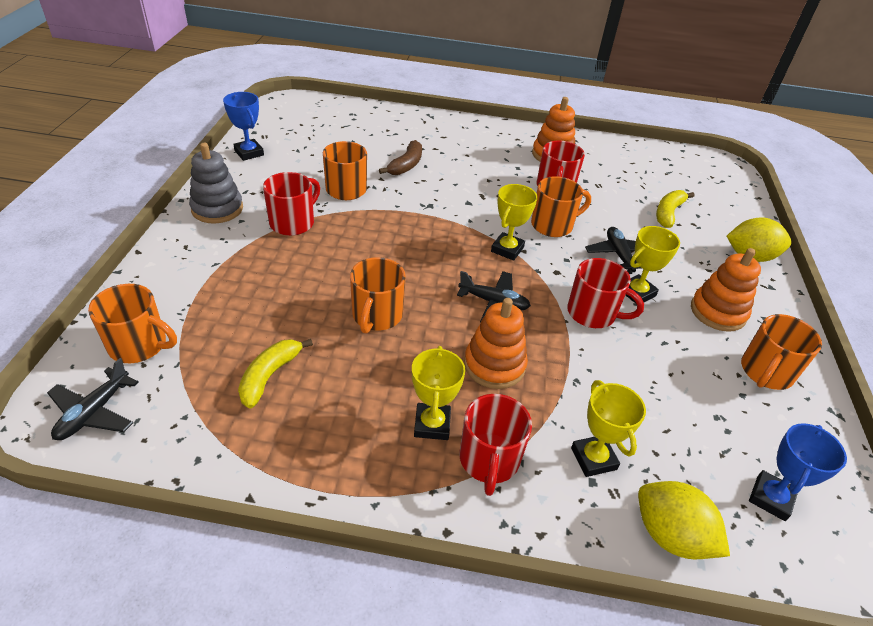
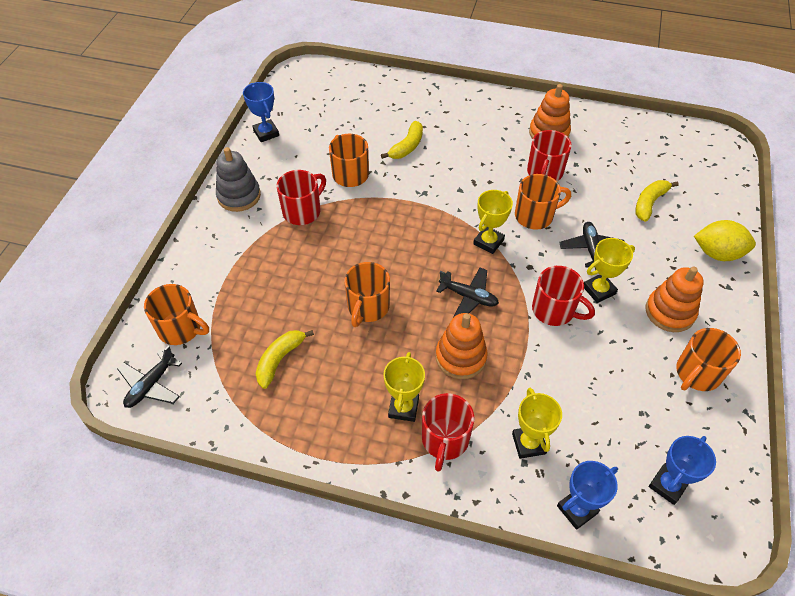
camera: 10 degrees right, 10 degrees up
brown banana [379,140,422,175] -> yellow banana [381,121,423,159]
yellow lemon [638,481,730,559] -> blue trophy [557,461,618,530]

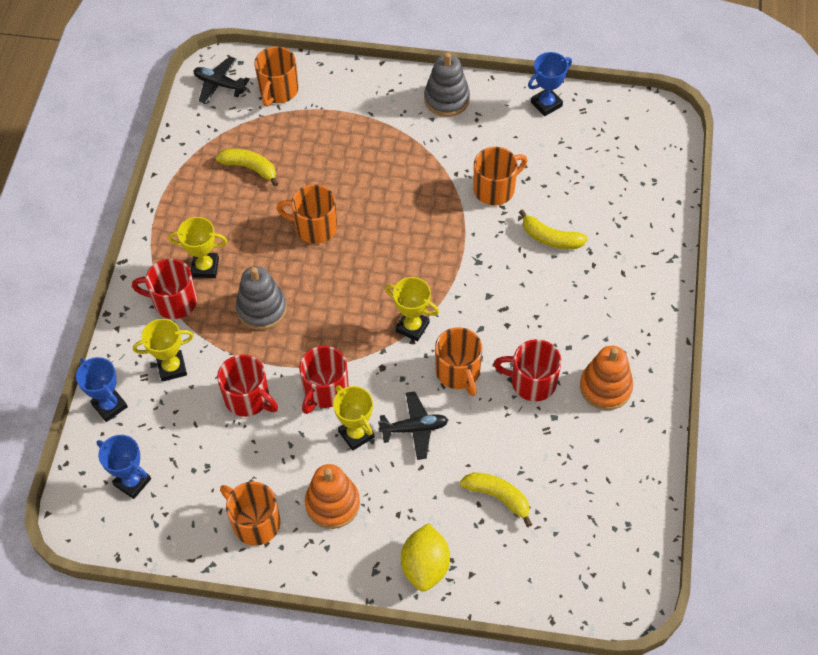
camera: 85 degrees right, 5 degrees up
red mug [276,170,326,225] -> red mug moved to [217,355,278,417]
orange stacking toy [435,313,488,379] -> grey stacking toy [236,266,287,330]
black plane [436,268,499,317] -> none

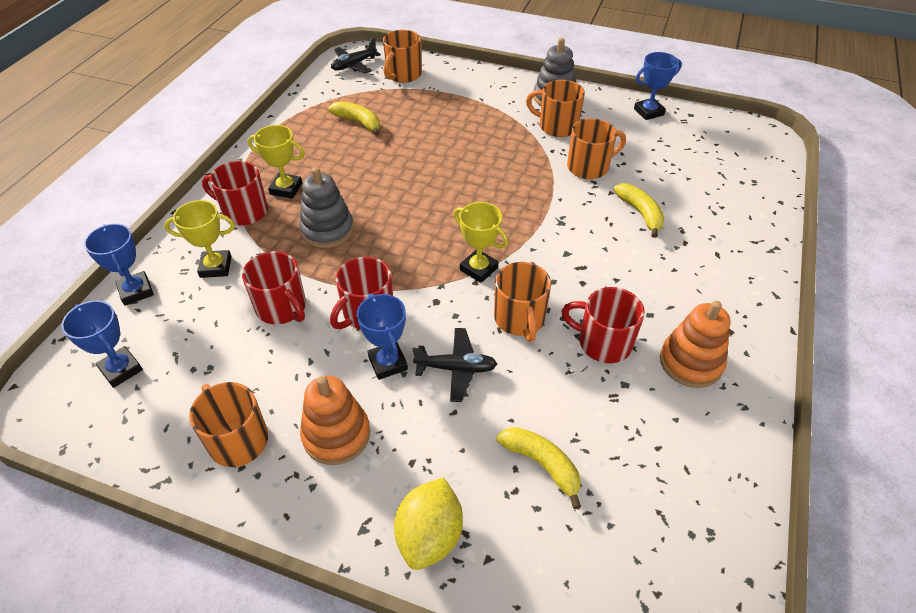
camera: 10 degrees right, 10 degrees down
black plane [193,56,250,104] -> black plane turned 75 degrees counterclockwise [331,38,381,74]
orange mug [276,184,337,244] -> orange mug moved to [526,80,585,137]
yellow trophy [333,385,375,451] -> blue trophy [357,293,408,380]
yellow banana [519,209,588,249] -> yellow banana turned 150 degrees counterclockwise [614,183,665,238]

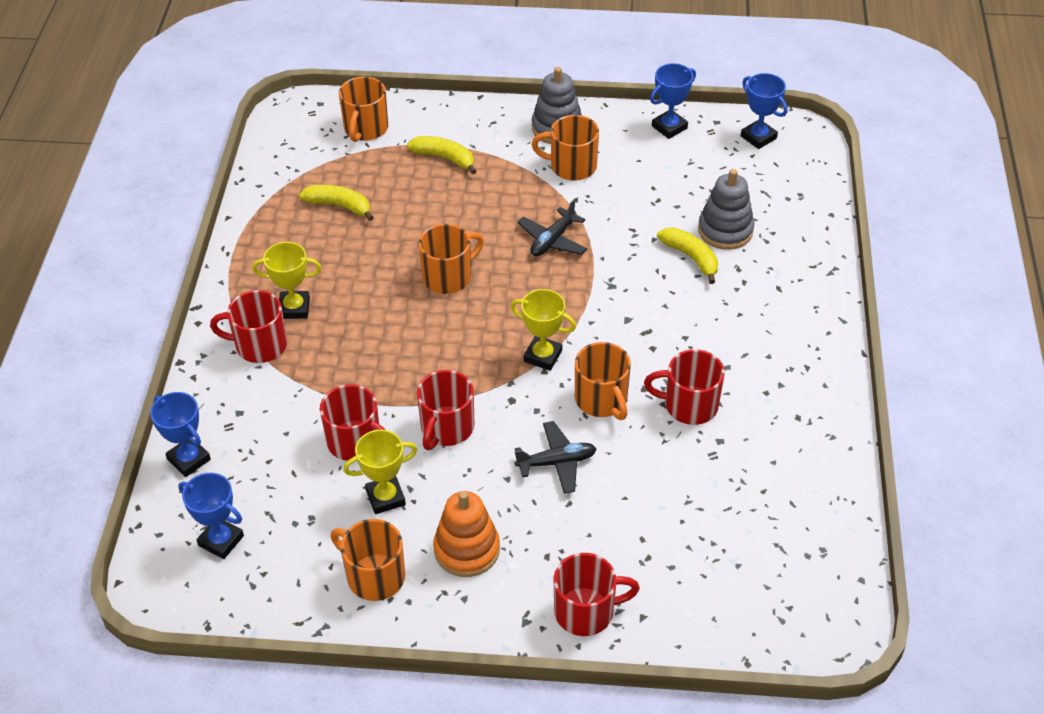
camera: 15 degrees left, 0 degrees up
yellow trophy [164,200,235,278] -> yellow trophy moved to [343,430,418,514]
grey stacking toy [299,167,354,248] -> grey stacking toy moved to [698,169,754,250]
black plane [331,38,381,74] -> black plane moved to [517,199,587,256]
blue trophy [357,293,408,380] -> blue trophy moved to [741,73,788,149]
yellow lemon [394,477,463,570] -> red mug [554,553,640,636]
yellow banana [497,427,581,509] -> yellow banana moved to [407,136,476,174]
orange mug [567,118,626,179] -> orange mug moved to [418,224,484,294]
orange stacking toy [660,301,731,388] -> none

